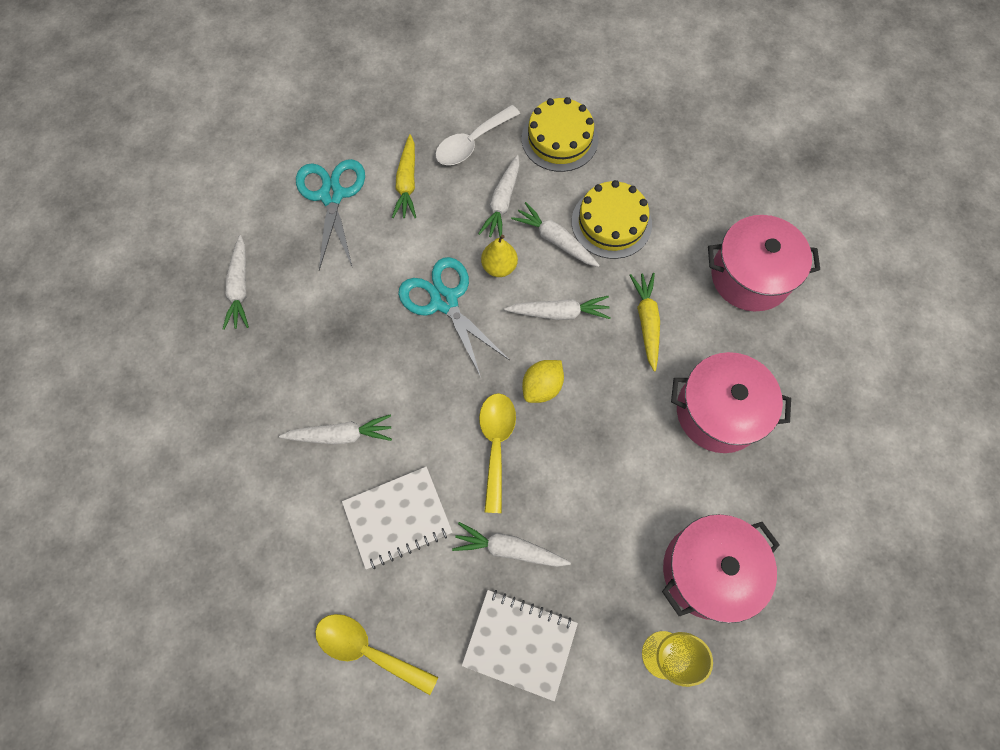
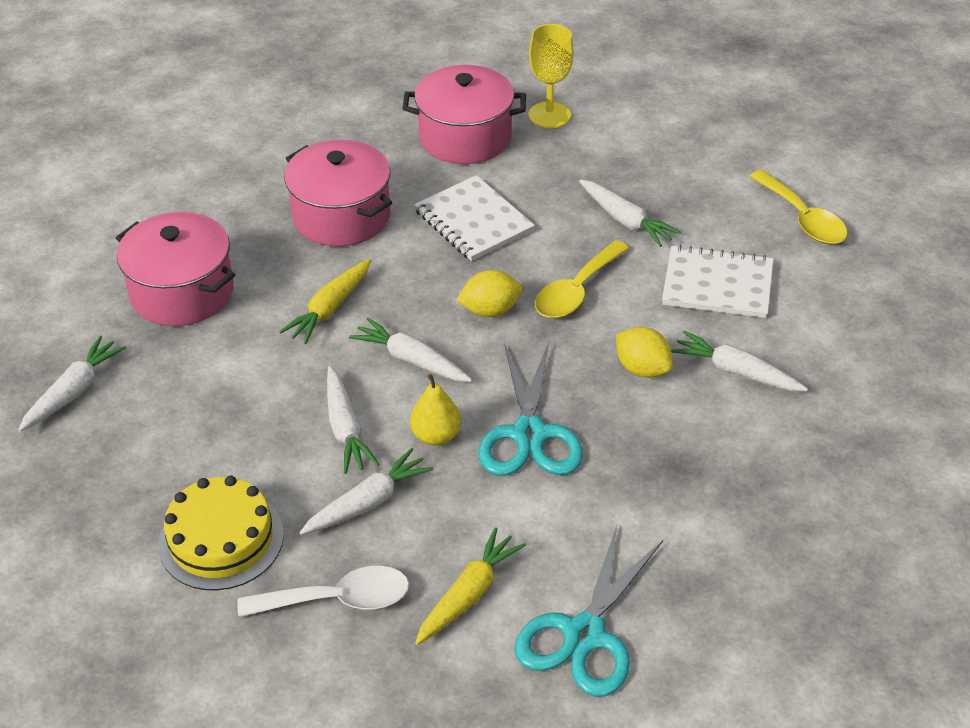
camera: 145 degrees left, 25 degrees down
white carrot [223,235,249,330] -> white carrot moved to [18,336,126,432]
white notebook [462,590,578,701] -> white notebook moved to [414,175,535,261]
yellow cake [572,180,652,259] -> none
none -> yellow lemon [616,327,673,378]

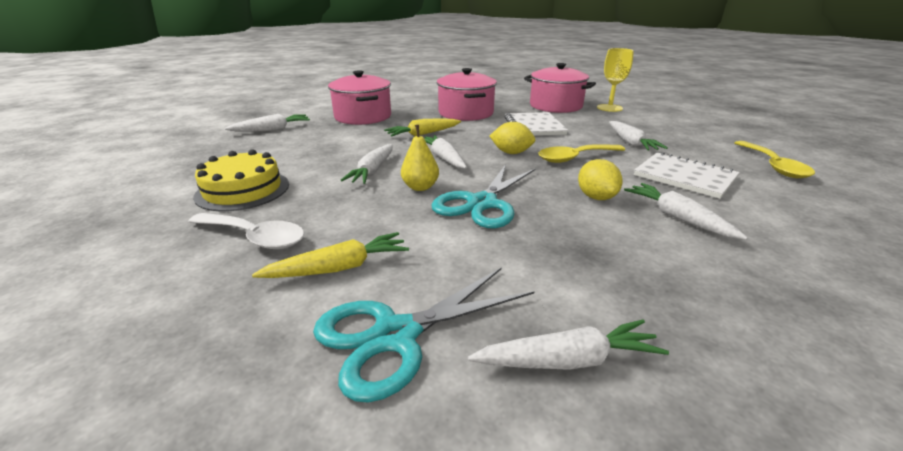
camera: 30 degrees right, 15 degrees down
white carrot [299,448,434,535] -> white carrot moved to [468,320,669,370]

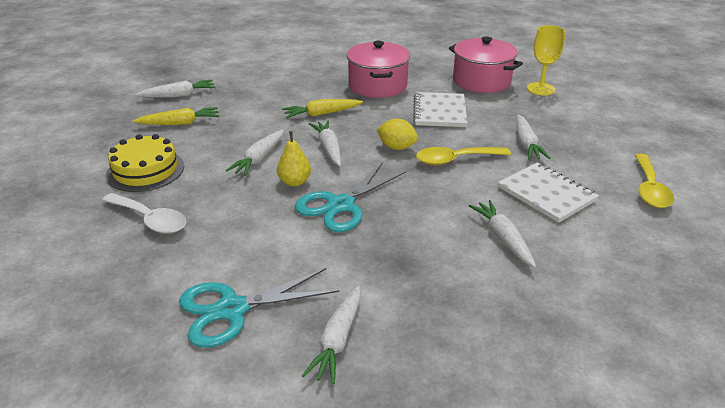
camera: 10 degrees right, 5 degrees up
yellow carrot [252,232,409,278] -> yellow carrot moved to [133,107,219,125]
pink pot [328,70,391,125] -> none
white carrot [468,320,669,370] -> white carrot turned 105 degrees clockwise [302,286,361,384]
yellow lemon [578,159,623,200] -> none

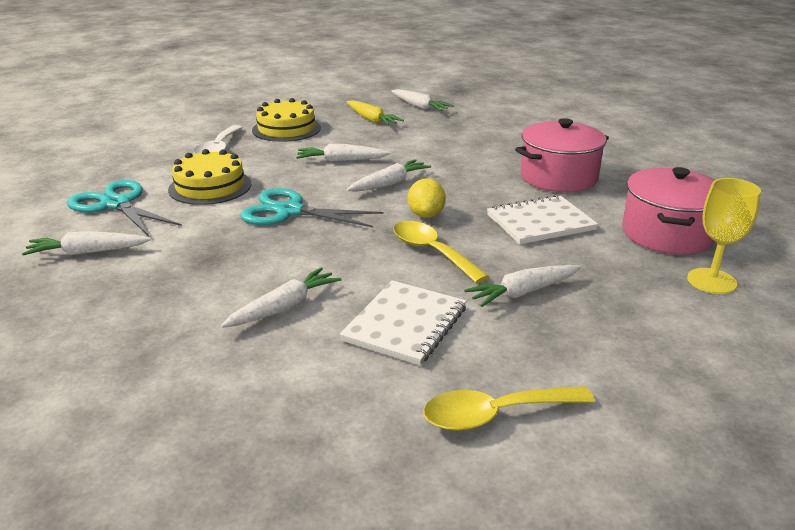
camera: 65 degrees right, 5 degrees down
yellow pear [277,131,311,186] -> none
yellow carrot [282,99,363,118] -> none
none -> yellow cake [168,149,251,205]

